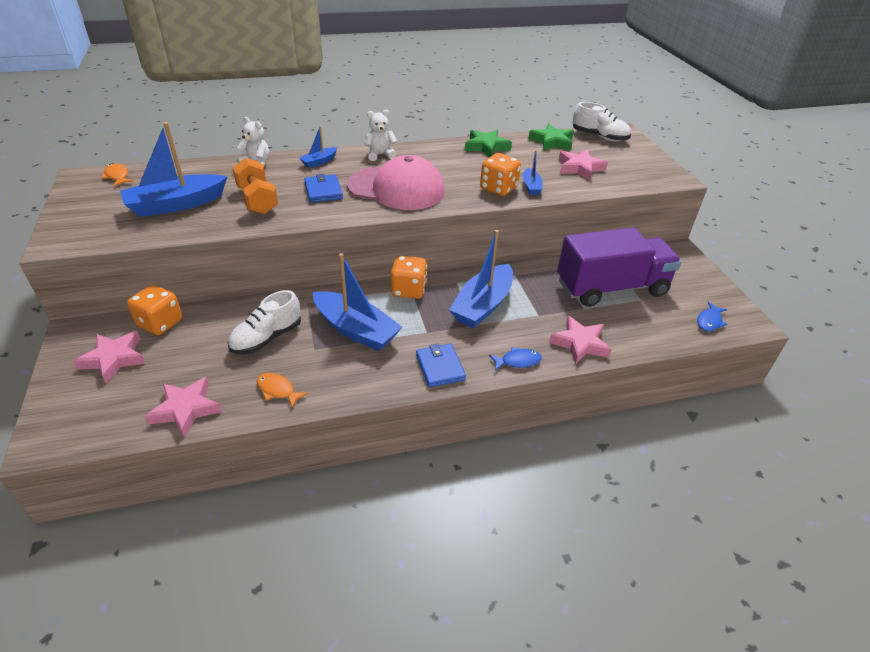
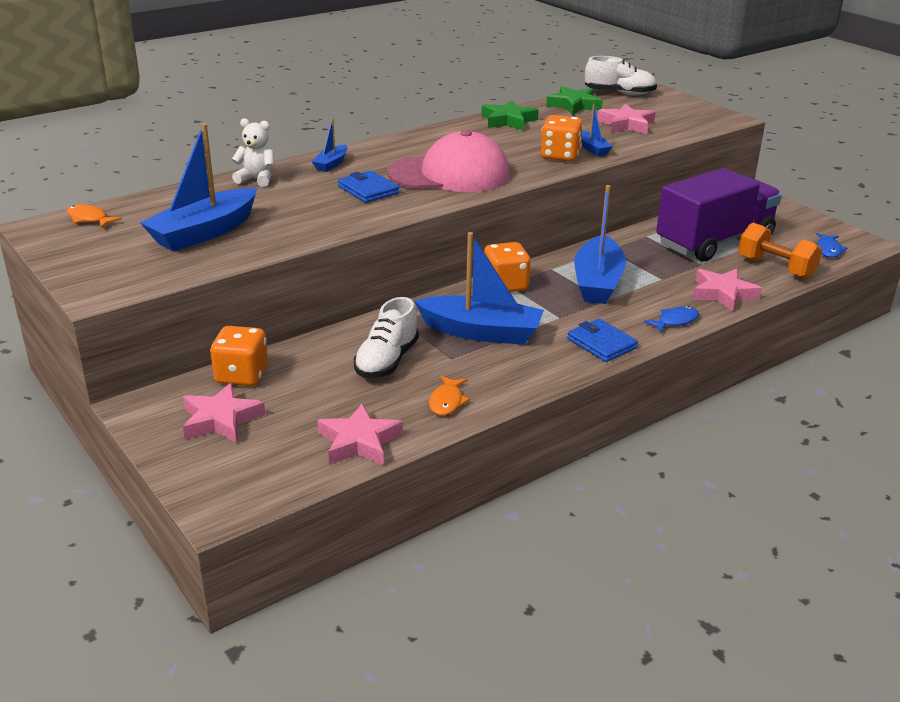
camera: 20 degrees left, 10 degrees down
orange dumbbell [233,158,278,214] -> orange dumbbell moved to [738,223,822,279]
orange fish [257,373,308,408] -> orange fish turned 90 degrees counterclockwise [429,376,470,416]
white teddy bear [364,110,397,161] -> none

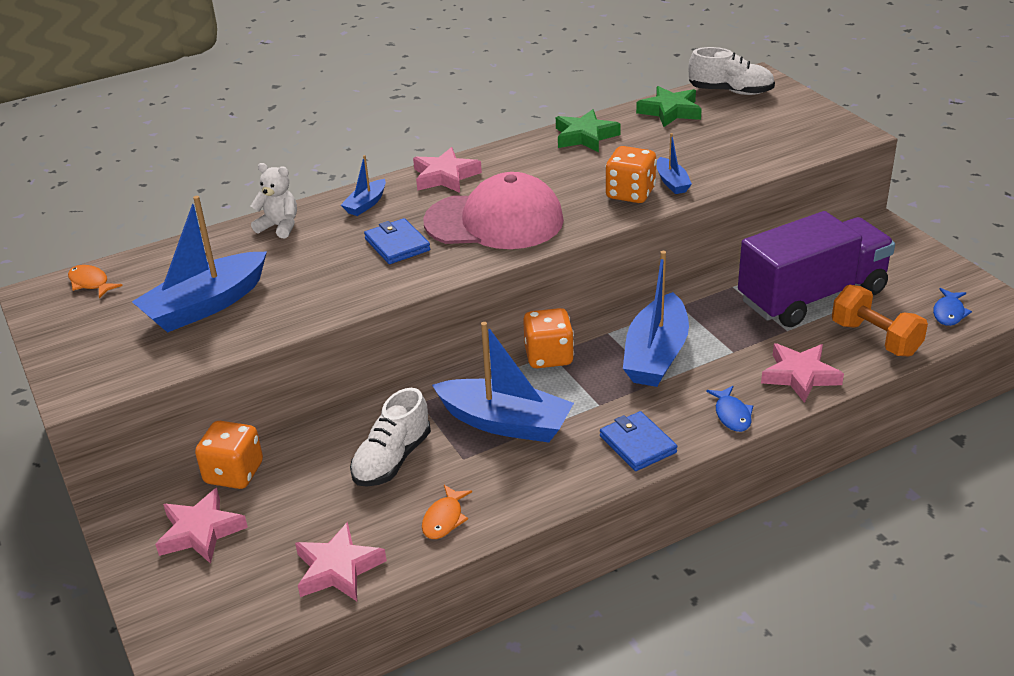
camera: 10 degrees right, 5 degrees up
pink star [597,104,656,134] -> pink star moved to [413,147,482,193]
blue fish [644,306,699,333] -> blue fish turned 105 degrees clockwise [706,386,753,432]

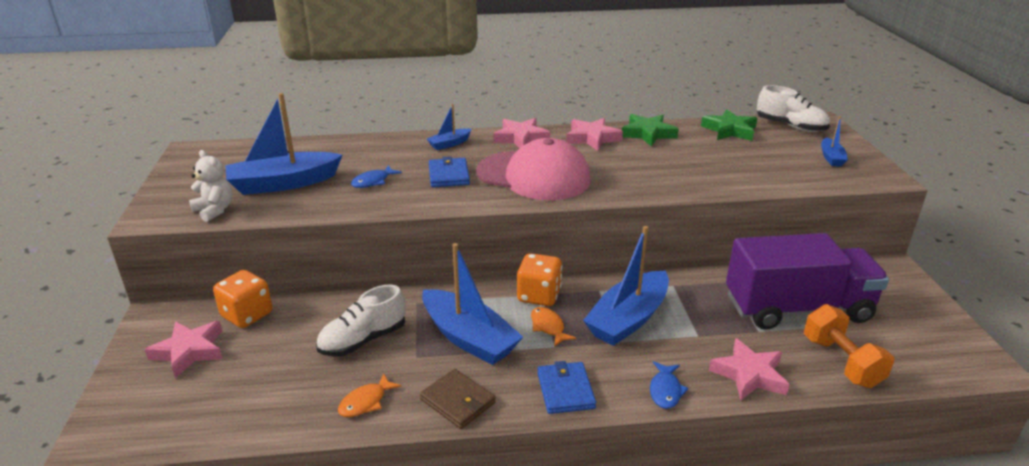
camera: 20 degrees right, 5 degrees down
orange fish [68,265,122,298] -> orange fish moved to [531,307,576,347]
white teddy bear [251,163,297,238] -> white teddy bear moved to [189,150,233,222]
pink star [295,522,387,601] -> pink star moved to [566,118,623,151]
orange dice [605,146,657,203] -> none
blue boat [657,133,692,194] -> blue boat moved to [821,116,848,167]
blue fish [933,288,972,326] -> blue fish moved to [351,165,402,188]
none -> brown wallet [420,369,496,429]

